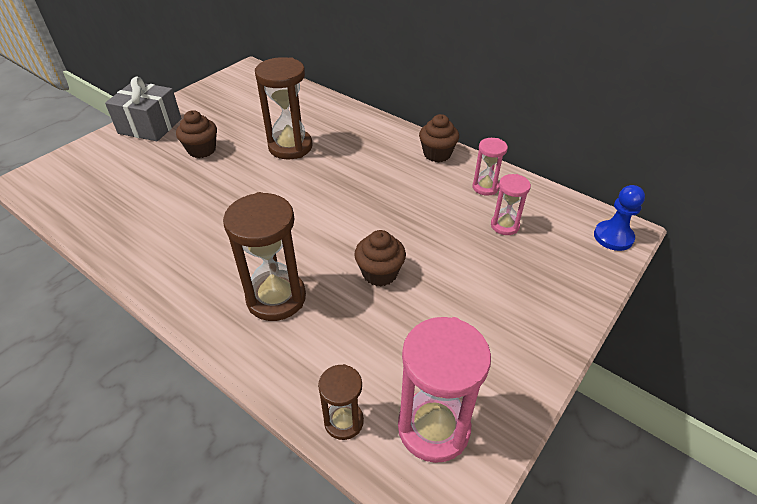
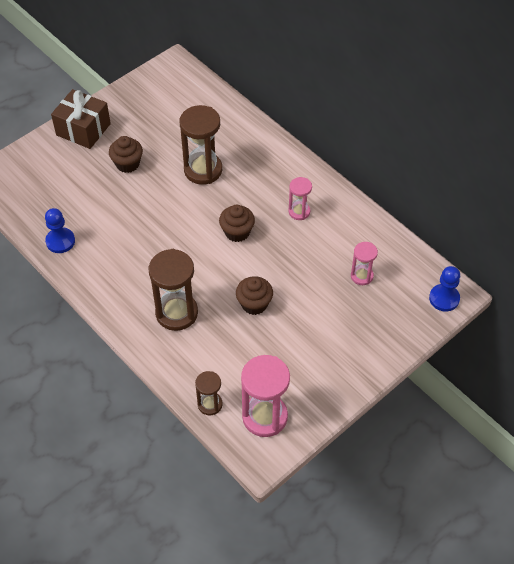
camera: 10 degrees right, 10 degrees up
grey gift [105,76,182,141] -> brown gift [51,89,111,149]
brown cupcake [419,114,459,162] -> brown cupcake moved to [219,205,255,242]
pink hourglass [473,138,508,196] -> pink hourglass moved to [289,177,312,220]
none -> blue pawn [45,208,75,253]

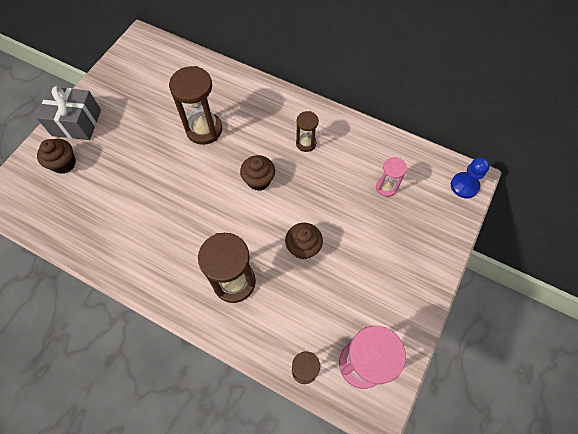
camera: 20 degrees left, 10 degrees up
blue pawn [45,208,75,253] -> none
brown gift [51,89,111,149] -> grey gift [36,86,101,140]
brown cupcake [109,136,143,173] -> brown cupcake moved to [37,139,76,174]
pink hourglass [289,177,312,220] -> brown hourglass [296,111,319,152]

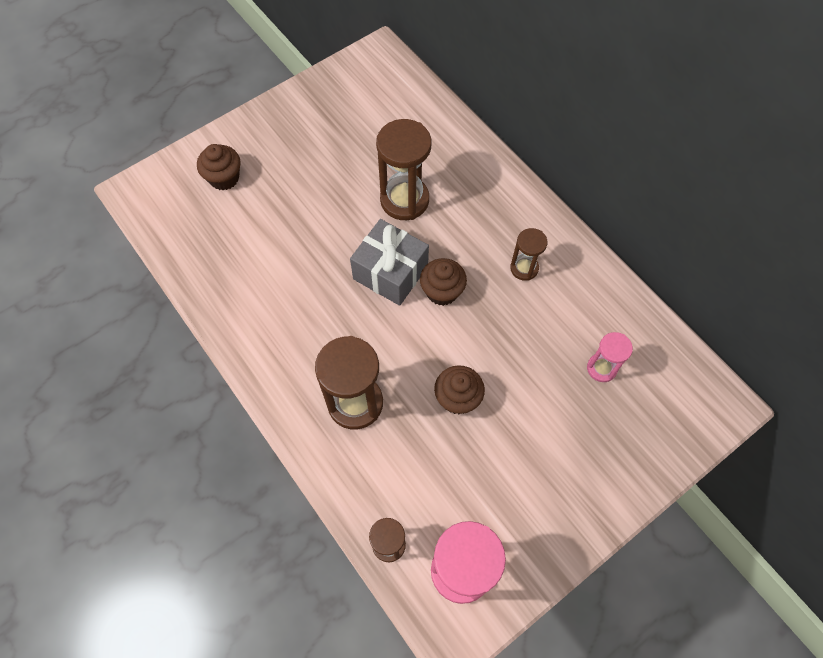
camera: 25 degrees right, 0 degrees up
grey gift [36,86,101,140] -> grey gift moved to [350,219,429,306]
blue pawn [451,158,490,198] -> none

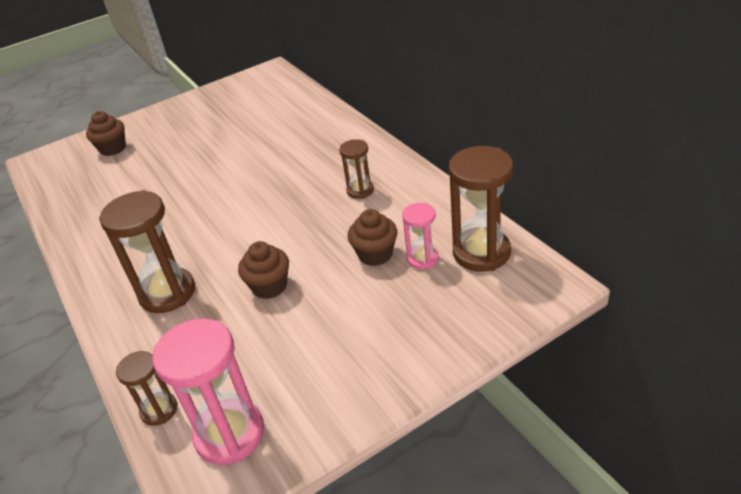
camera: 10 degrees right, 25 degrees down
grey gift [350,219,429,306] -> none
brown hourglass [376,119,432,220] -> brown hourglass moved to [449,146,513,272]
brown cupcake [420,258,467,306] -> brown cupcake moved to [348,209,397,266]

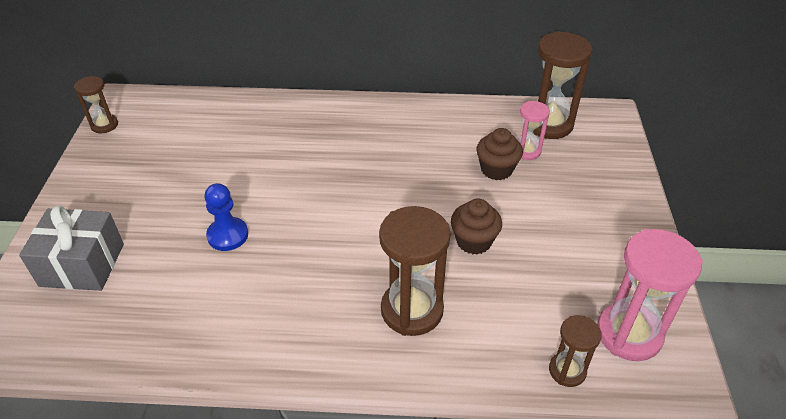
camera: 60 degrees left, 5 degrees up
brown cupcake [86,111,126,156] -> grey gift [19,206,124,291]
brown hourglass [339,139,374,199] -> brown hourglass moved to [74,76,118,133]
none -> blue pawn [205,183,248,251]

